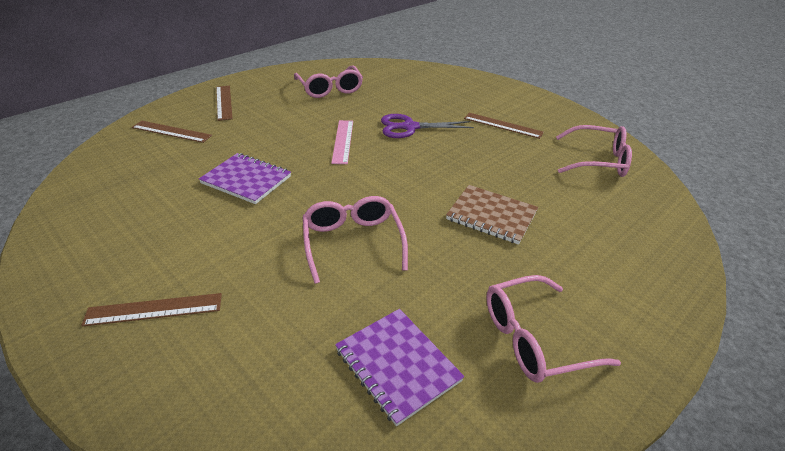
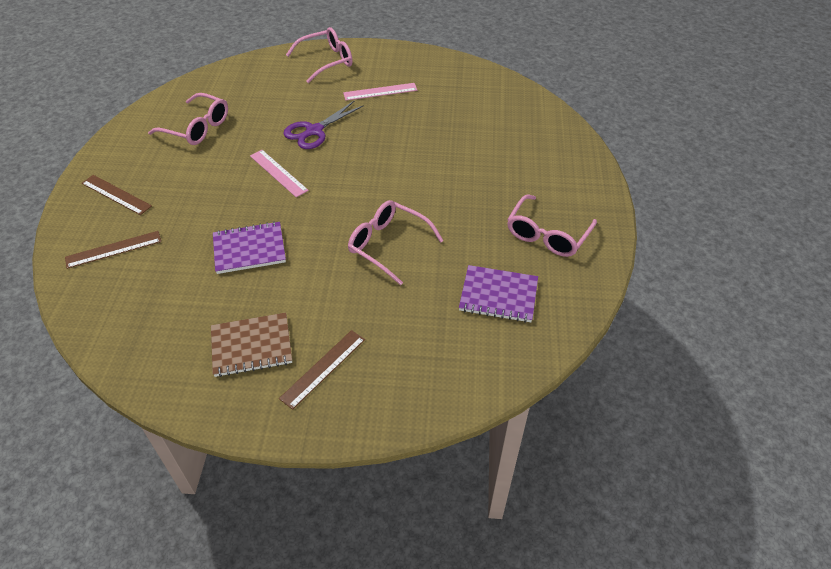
camera: 40 degrees left, 10 degrees up
brown notebook [446,185,538,245] -> brown notebook moved to [211,313,292,377]
brown ruler [464,113,544,139] -> pink ruler [343,83,417,101]
pink glasses [556,125,632,177] -> pink glasses moved to [286,27,353,83]

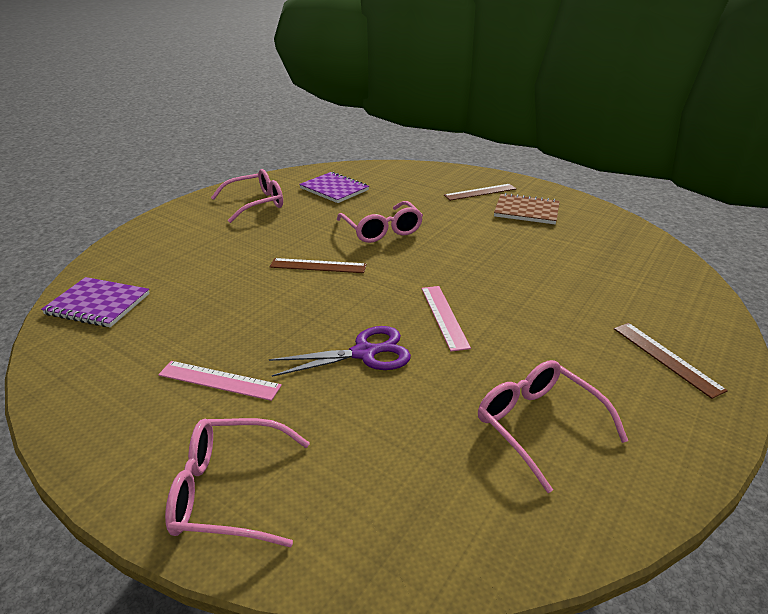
camera: 150 degrees left, 15 degrees down
brown ruler [65,231,161,269] -> brown ruler moved to [270,258,366,273]
purple notebook [213,221,286,274] -> purple notebook moved to [41,277,150,327]

